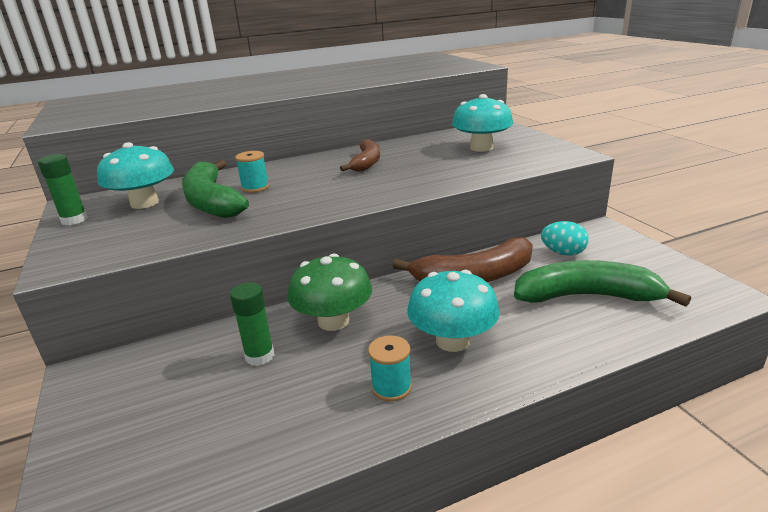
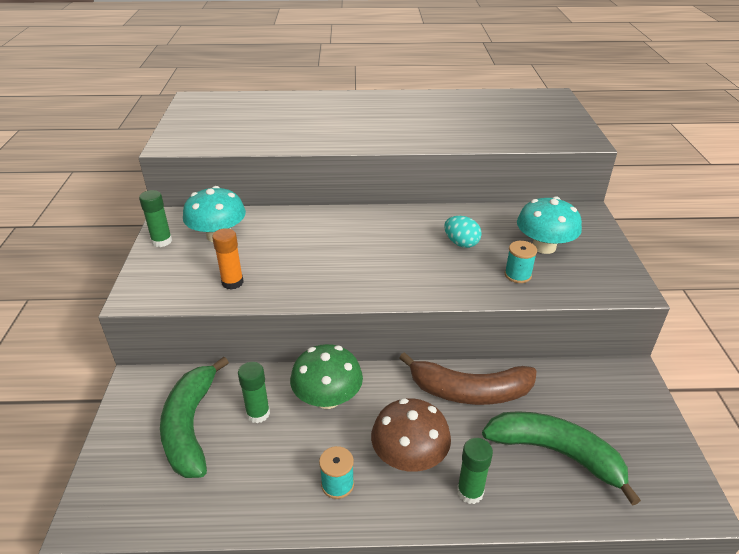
camera: 20 degrees right, 10 degrees up
green banana [182,160,249,218] -> green banana moved to [160,357,229,478]
turquoise spool [235,151,269,193] -> turquoise spool moved to [505,241,537,283]
brown banana [340,139,380,172] -> none
turquoise mushroom [407,270,500,352] -> brown mushroom [371,398,451,472]
turquoise egg [541,221,589,256] -> turquoise egg moved to [444,216,482,248]
none -> orange glue stick [212,228,244,290]
none -> green glue stick [457,438,493,504]

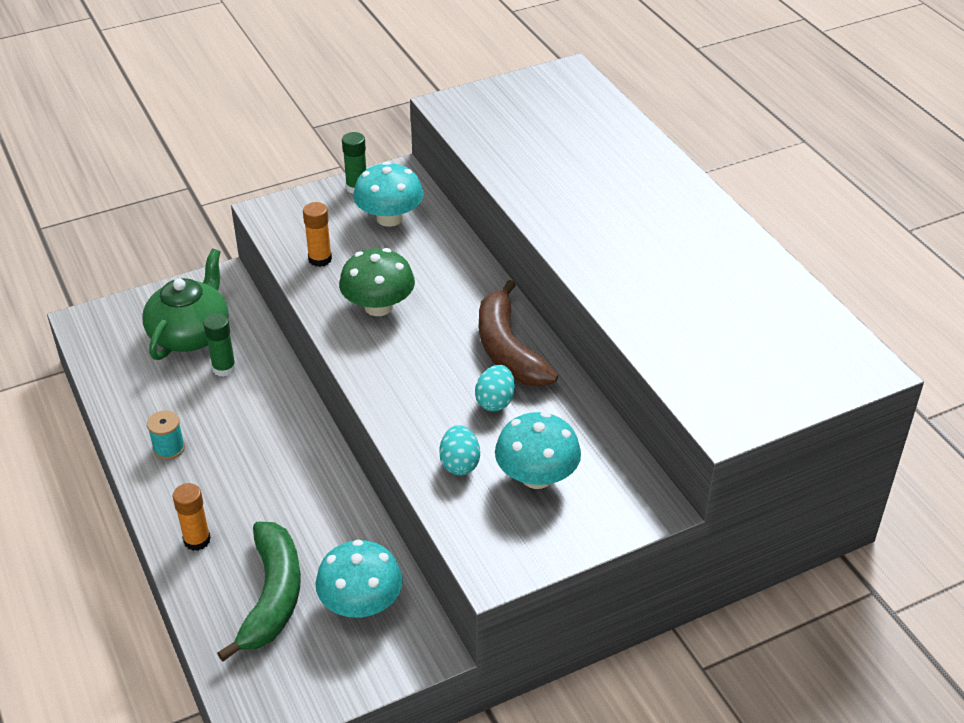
camera: 65 degrees right, 5 degrees up
green banana [160,357,229,478] -> green teapot [142,249,228,360]
green mushroom [290,344,363,409] -> green mushroom moved to [339,248,415,316]
brown mushroom [371,398,451,472] -> none
brown banana [399,352,537,405] -> brown banana moved to [479,280,558,387]
green glue stick [457,438,493,504] -> orange glue stick [173,483,211,551]
turquoise spool [505,241,537,283] -> turquoise egg [439,425,480,475]
none -> turquoise mushroom [315,540,403,618]

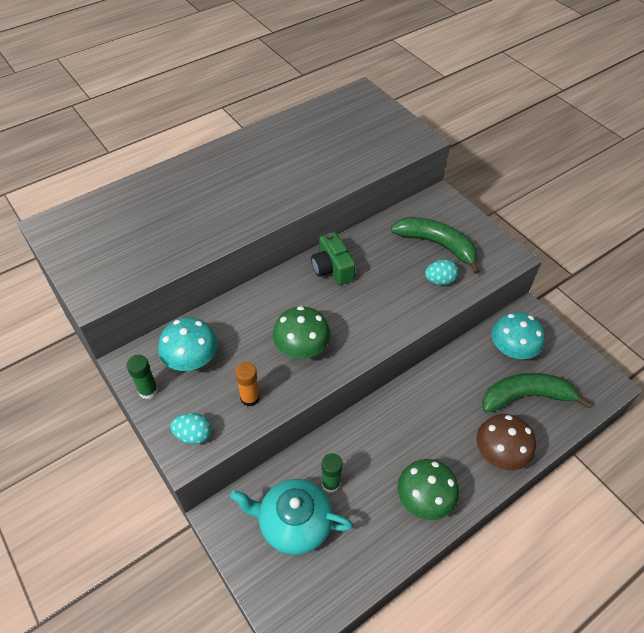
camera: 100 degrees left, 10 degrees up
green teapot [142,249,228,360] -> turquoise teapot [230,479,353,555]
turquoise spool [147,410,185,460] -> green mushroom [398,459,459,520]
orange glue stick [173,483,211,551] -> brown mushroom [477,414,536,471]
turquoise egg [475,365,515,411] -> turquoise egg moved to [170,413,212,444]
brown banana [479,280,558,387] -> green camera [311,232,356,285]
turquoise mushroom [495,412,581,489] -> green banana [391,217,480,274]

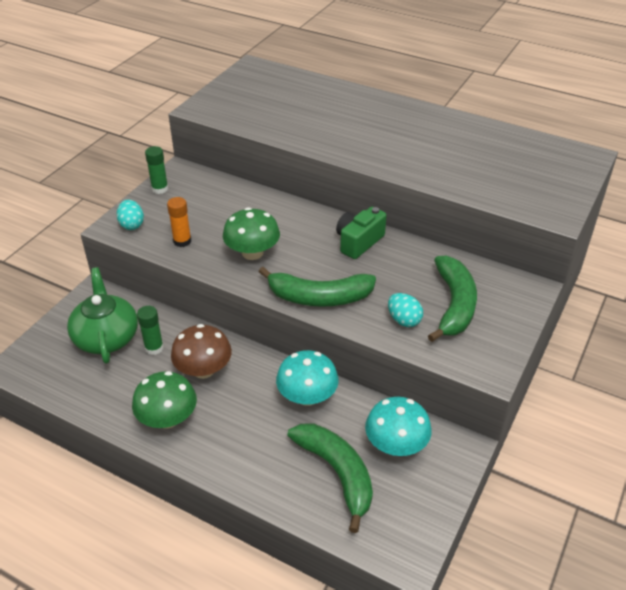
camera: 65 degrees right, 10 degrees down
turquoise mushroom [158,318,218,371] -> turquoise mushroom moved to [276,350,339,406]
turquoise teapot [230,479,353,555] -> green teapot [67,267,138,364]
brown mushroom [477,414,536,471] -> brown mushroom moved to [171,324,232,379]
none -> green banana [259,267,376,307]

